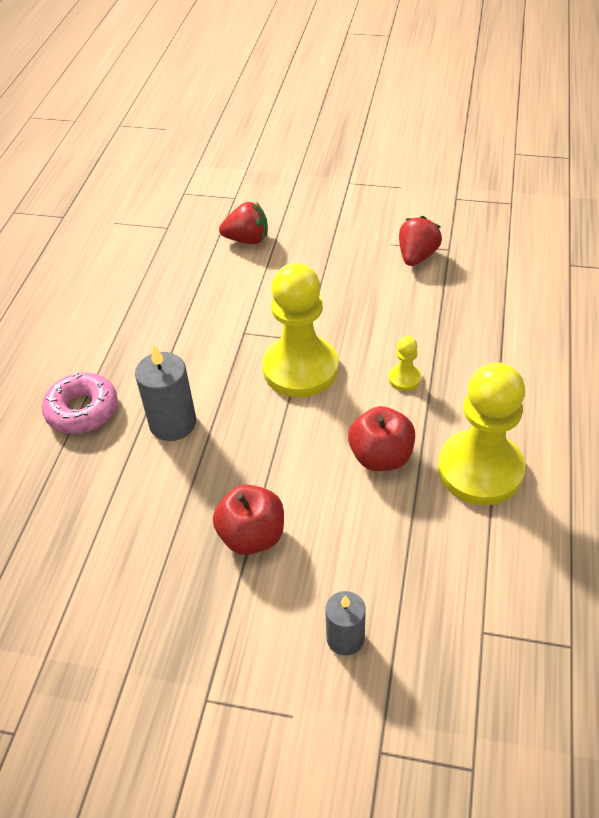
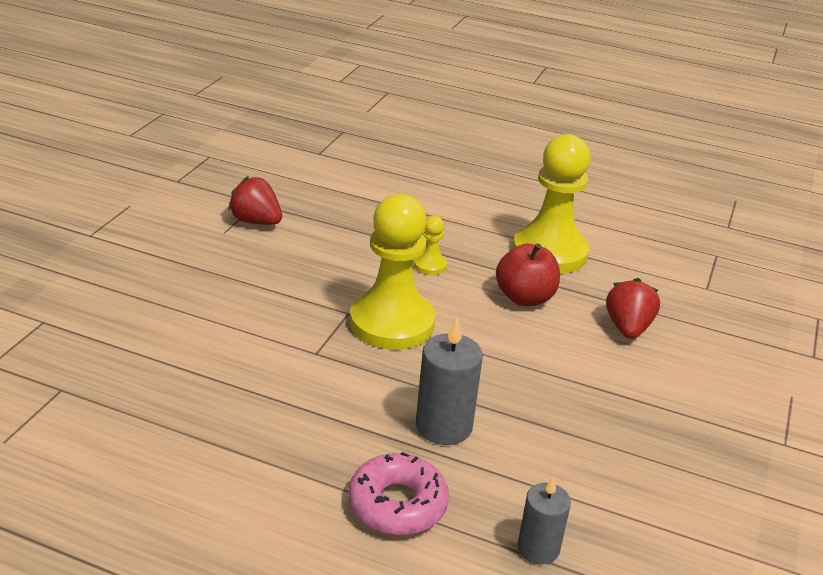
camera: 85 degrees left, 15 degrees down
red apple [213,484,284,555] -> none
red strawberry [219,202,268,244] -> red strawberry moved to [606,278,660,339]
grey candle [325,591,366,656] -> grey candle moved to [517,476,571,564]

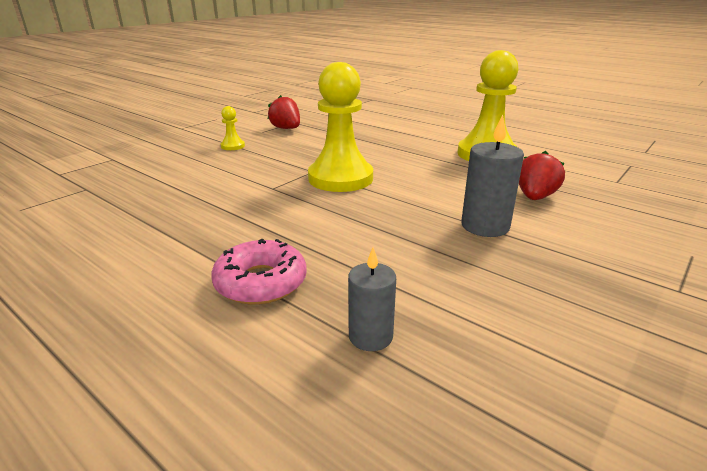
camera: 20 degrees right, 5 degrees down
yellow pawn [414,216,447,275] -> yellow pawn moved to [221,106,245,150]
grey candle [416,318,483,445] -> grey candle moved to [461,115,524,237]
red apple [496,243,560,306] -> none

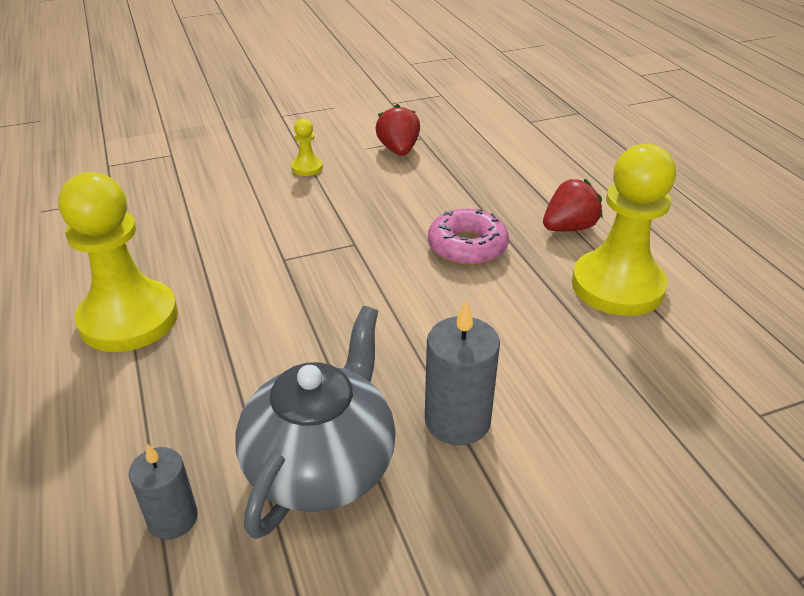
camera: 30 degrees right, 10 degrees up
pink donut [211,239,307,305] -> pink donut moved to [428,208,509,265]
yellow pawn [308,62,373,192] -> yellow pawn moved to [59,172,178,352]
red strawberry [519,151,565,200] -> red strawberry moved to [543,179,603,231]
none -> grey teapot [235,306,396,539]

